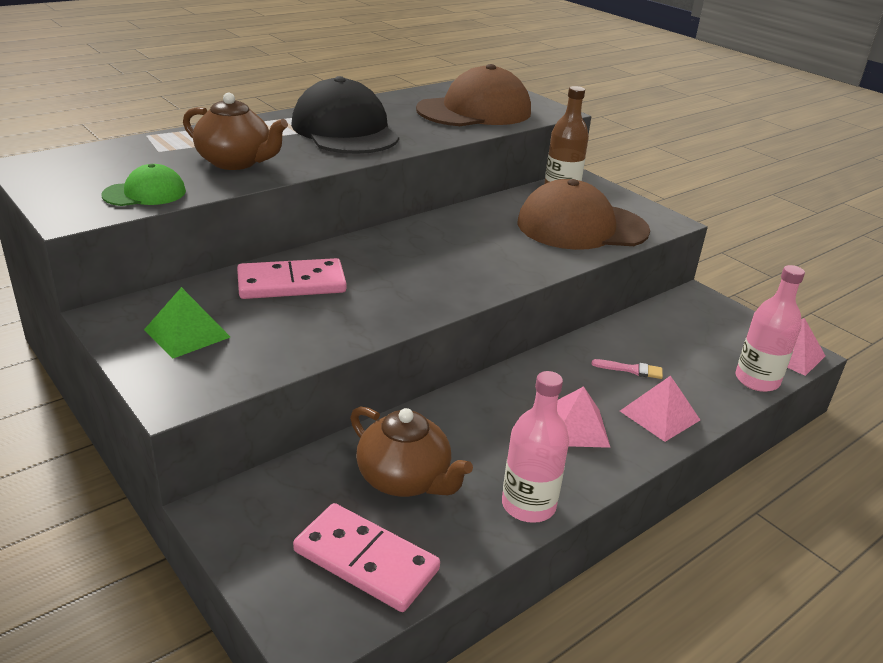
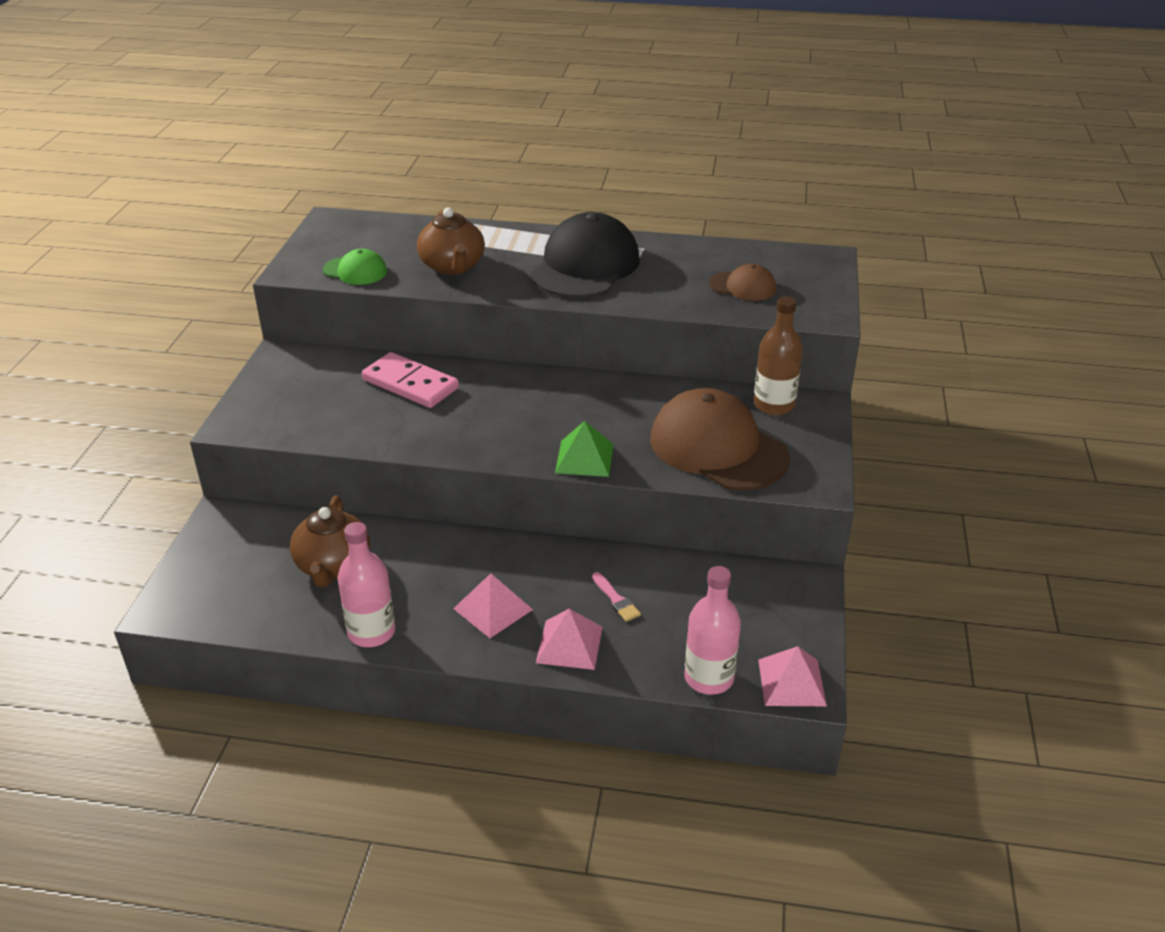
camera: 50 degrees right, 5 degrees up
green pyramid [144,287,230,358] -> green pyramid moved to [555,421,613,477]
pink domino [293,503,440,612] -> none
brown cap [416,64,531,126] -> brown cap [709,264,776,301], size x0.50

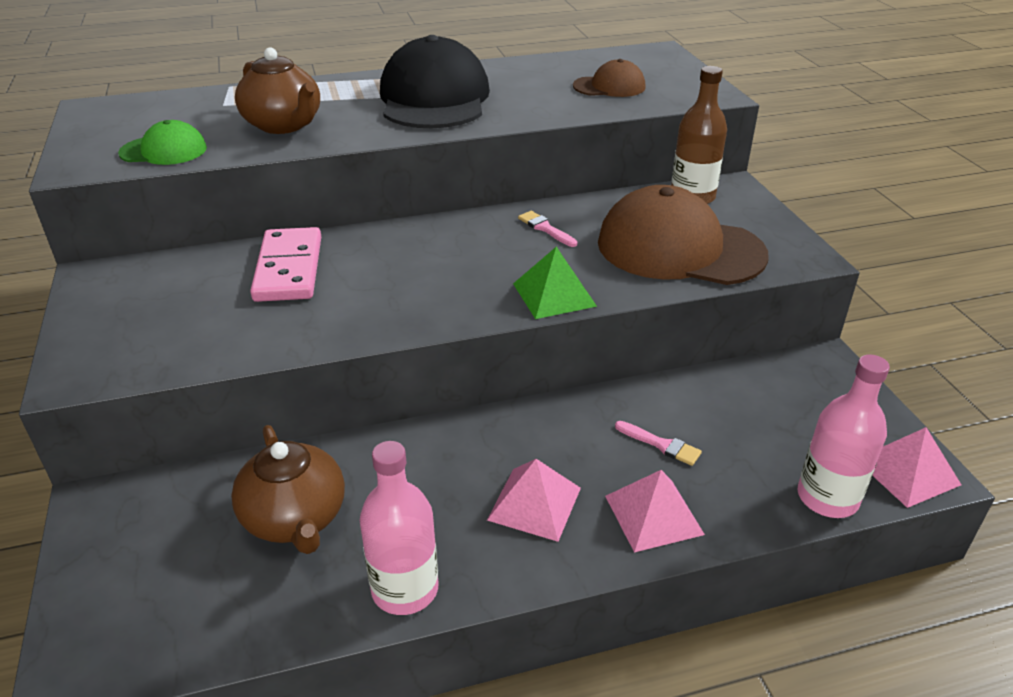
camera: 25 degrees left, 0 degrees up
pink domino [362,352,459,408] -> pink domino turned 75 degrees clockwise [250,227,321,302]
none -> pink brush [518,211,577,247]

